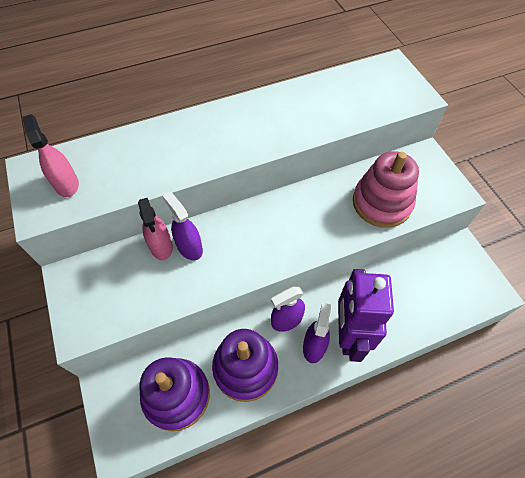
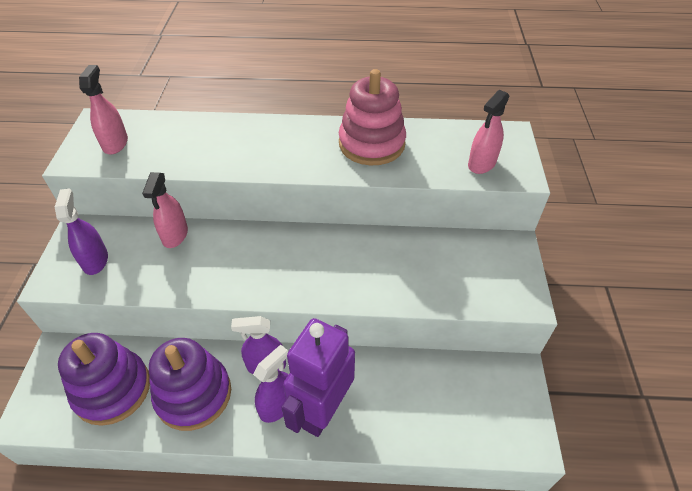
camera: 25 degrees right, 10 degrees down
purple spray bottle [163,192,203,260] -> purple spray bottle moved to [55,188,108,275]
pink stacking toy [353,151,419,228] -> pink stacking toy moved to [339,69,406,165]
none -> pink spray bottle [468,90,509,174]

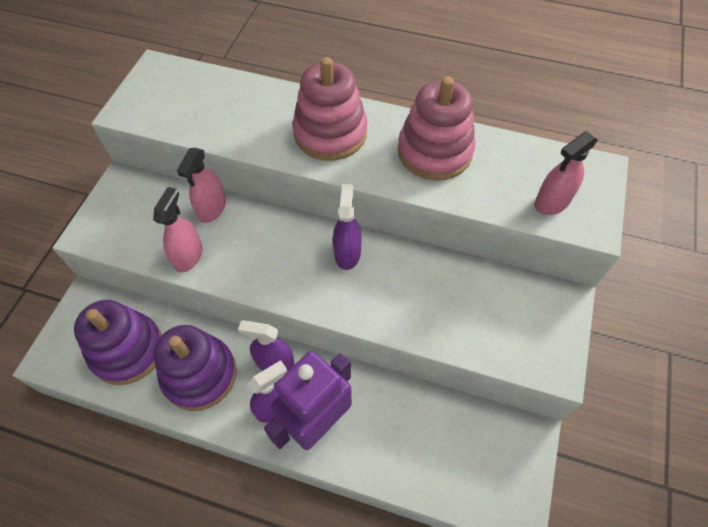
camera: 15 degrees right, 10 degrees up
purple spray bottle [55,188,108,275] -> purple spray bottle moved to [333,184,361,270]
pink spray bottle [79,65,128,155] -> pink spray bottle moved to [153,187,202,273]
none -> pink stacking toy [293,57,367,161]

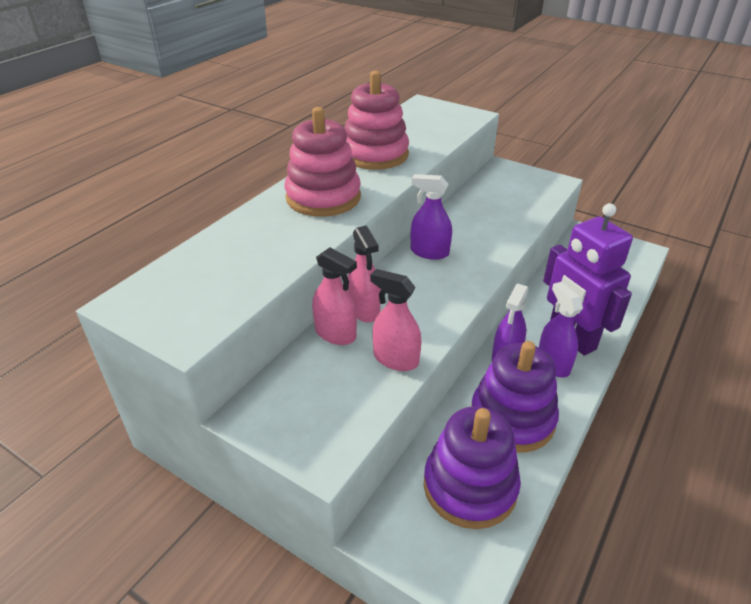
camera: 75 degrees left, 20 degrees down
pink spray bottle [535,131,598,215] -> pink spray bottle moved to [348,225,381,323]

